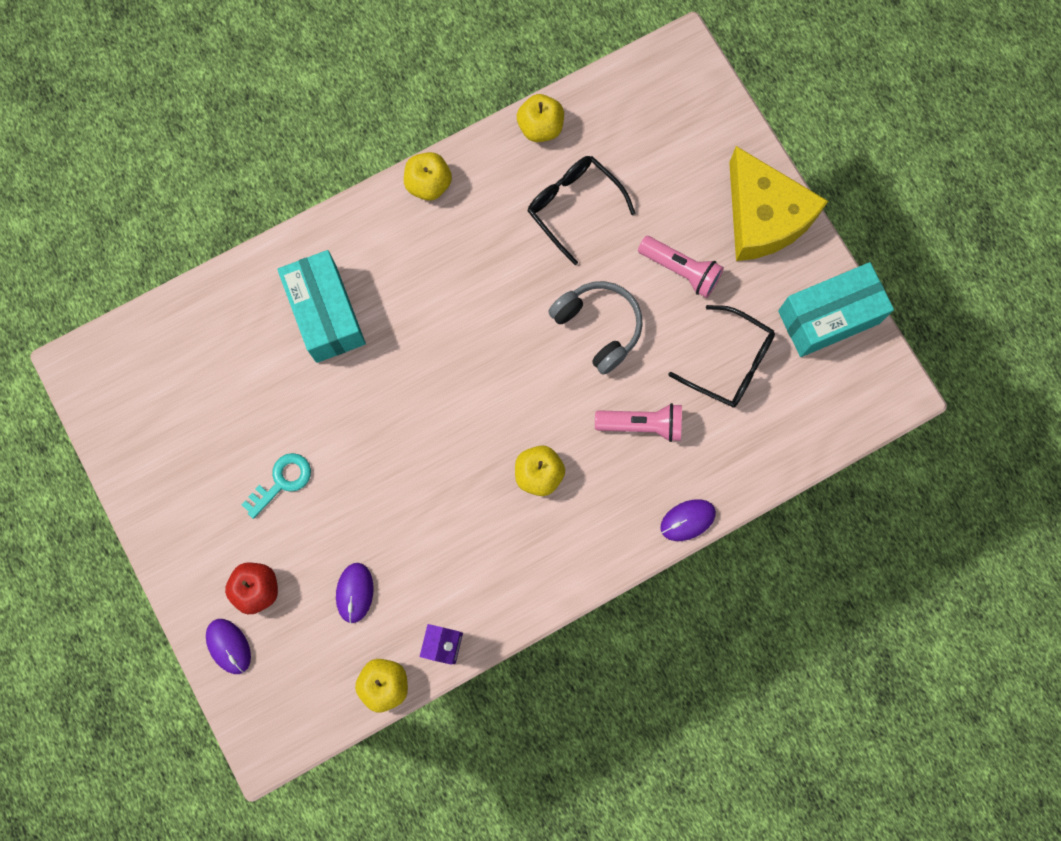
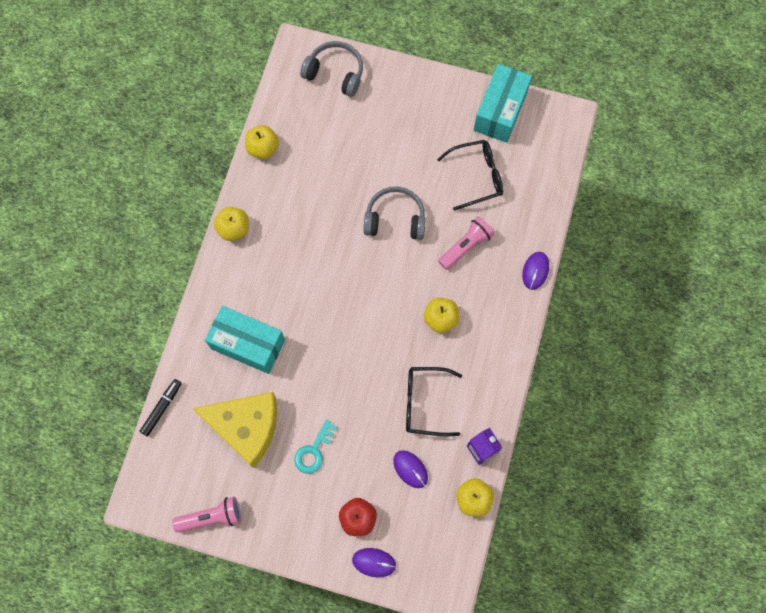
camera: 45 degrees left, 5 degrees down
turquoise key [241,453,311,519] -> turquoise key turned 150 degrees counterclockwise [294,420,337,474]
black glasses [528,156,636,265] -> black glasses moved to [406,367,462,436]
pink flashlight [638,236,724,298] -> pink flashlight moved to [172,497,241,533]
yellow cheese [729,146,828,261] -> yellow cheese moved to [192,392,277,468]
none -> black marker [139,379,182,437]
none -> grey headphones [300,41,363,97]

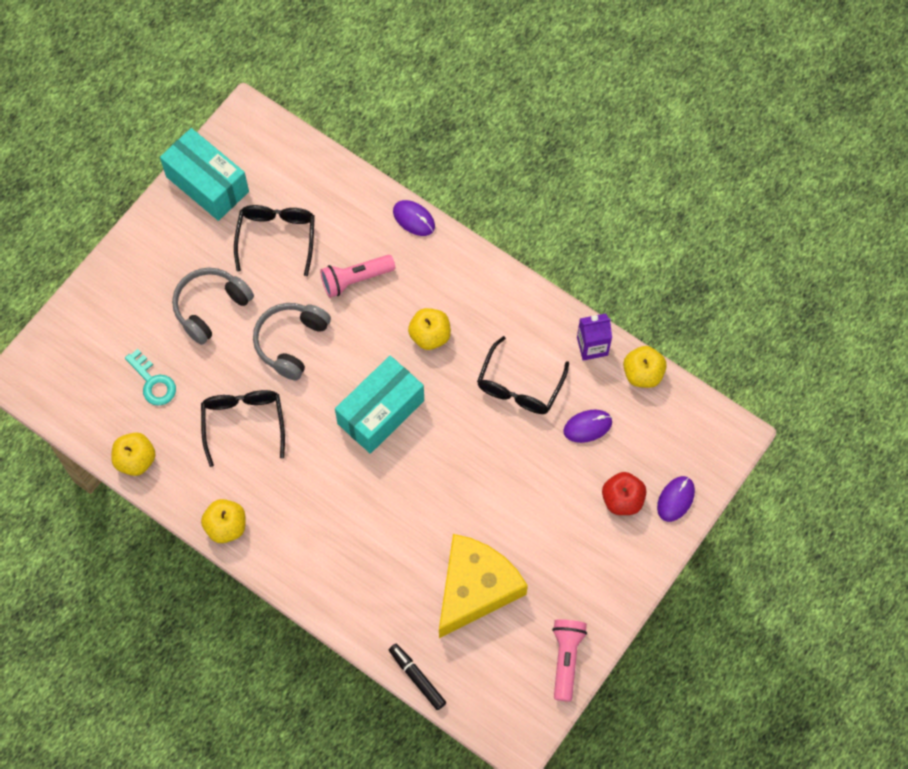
camera: 70 degrees left, 5 degrees down
turquoise box [205,306,285,374] -> turquoise box moved to [335,356,424,454]
turquoise key [294,420,337,474] -> turquoise key moved to [125,349,176,406]
grey headphones [300,41,363,97] -> grey headphones moved to [172,268,254,345]
pink flashlight [438,216,494,270] -> pink flashlight turned 90 degrees counterclockwise [320,255,395,298]
none -> black glasses [201,390,285,467]

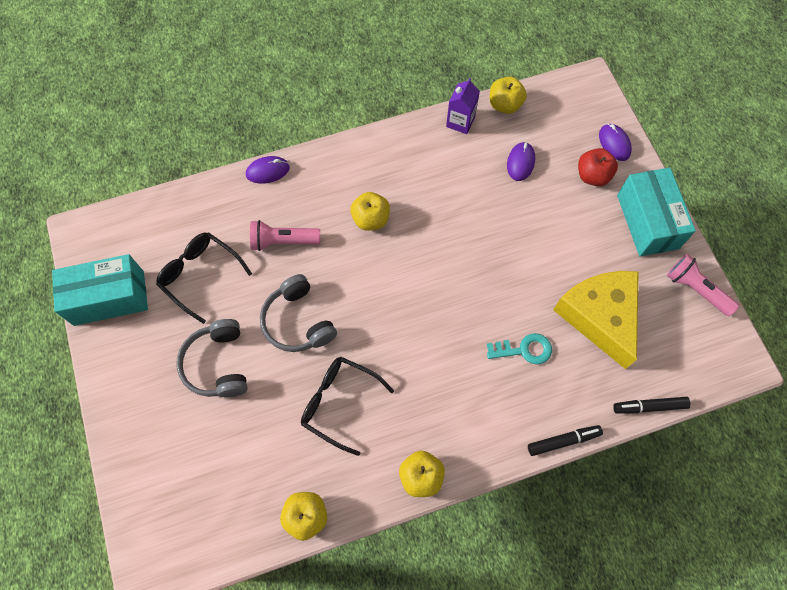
camera: 55 degrees left, 0 degrees up
turquoise key [125,349,176,406] -> turquoise key moved to [487,333,552,364]
pink flashlight [320,255,395,298] -> pink flashlight turned 75 degrees clockwise [250,220,320,251]
turquoise box [335,356,424,454] -> turquoise box moved to [617,167,696,257]
black glasses [477,336,569,414] -> none
none -> black marker [528,425,603,456]

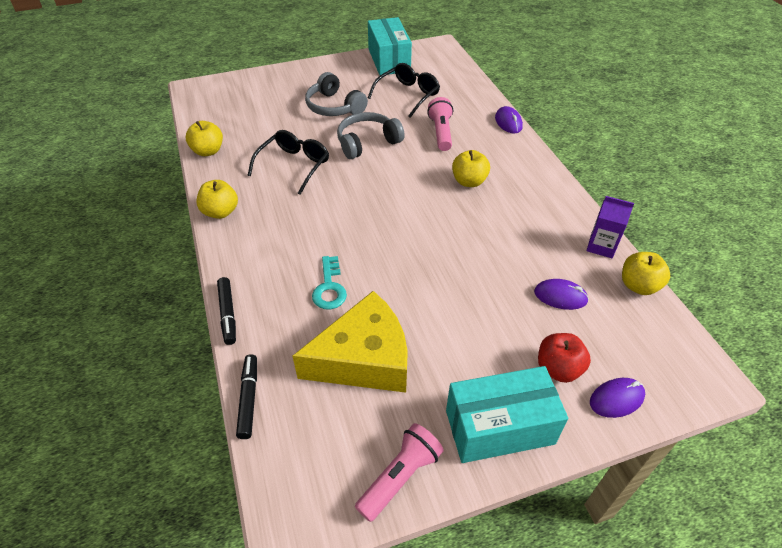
camera: 90 degrees right, 20 degrees down
grey headphones [176,319,248,397] -> grey headphones turned 120 degrees counterclockwise [305,72,368,116]

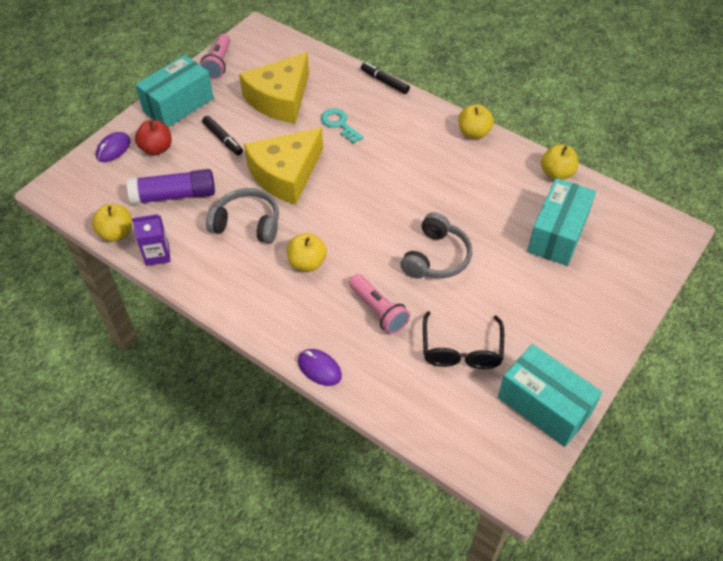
camera: 145 degrees right, 5 degrees up
black marker [236,354,257,439] -> black marker moved to [202,116,243,155]
black glasses [247,130,329,195] -> none
grey headphones [305,72,368,116] -> grey headphones moved to [206,188,279,243]
purple mouse [534,279,589,310] -> purple glue stick [127,169,215,204]
none -> yellow cheese [244,127,323,205]
none -> turquoise box [527,178,596,266]

